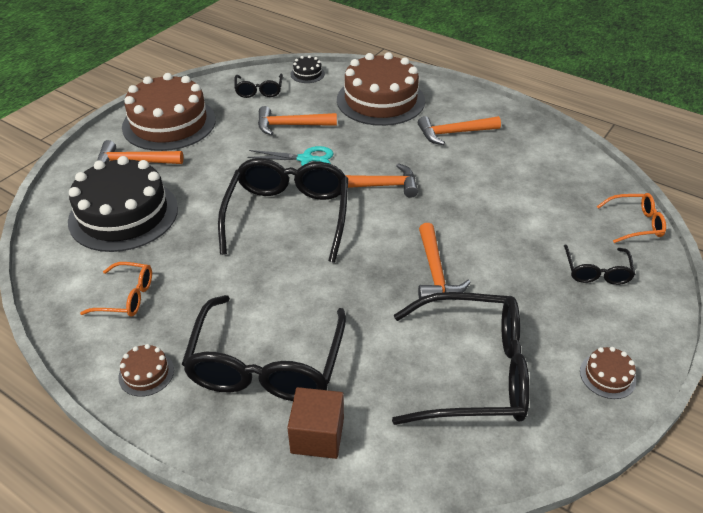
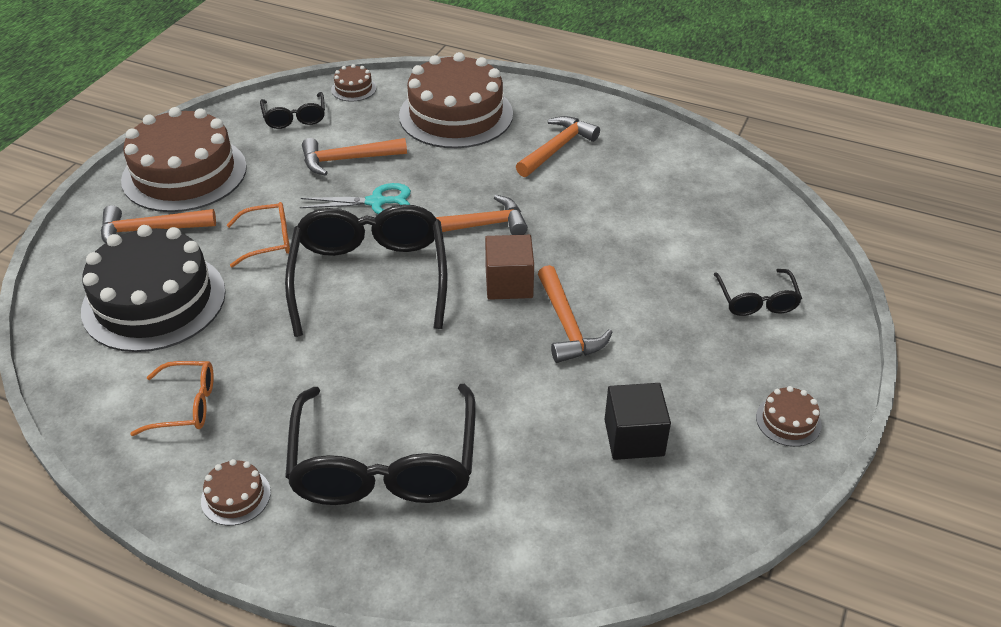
camera: 10 degrees left, 0 degrees up
brown cube [287,387,344,459] -> brown cube moved to [485,235,534,300]
black cake [290,55,325,83] -> brown cake [331,64,376,101]
black glasses [392,292,530,425] -> black cube [604,383,671,460]
orange hammer [418,116,501,145] -> orange hammer turned 150 degrees clockwise [516,116,600,177]
orange glasses [596,193,666,243] -> orange glasses moved to [227,202,290,267]

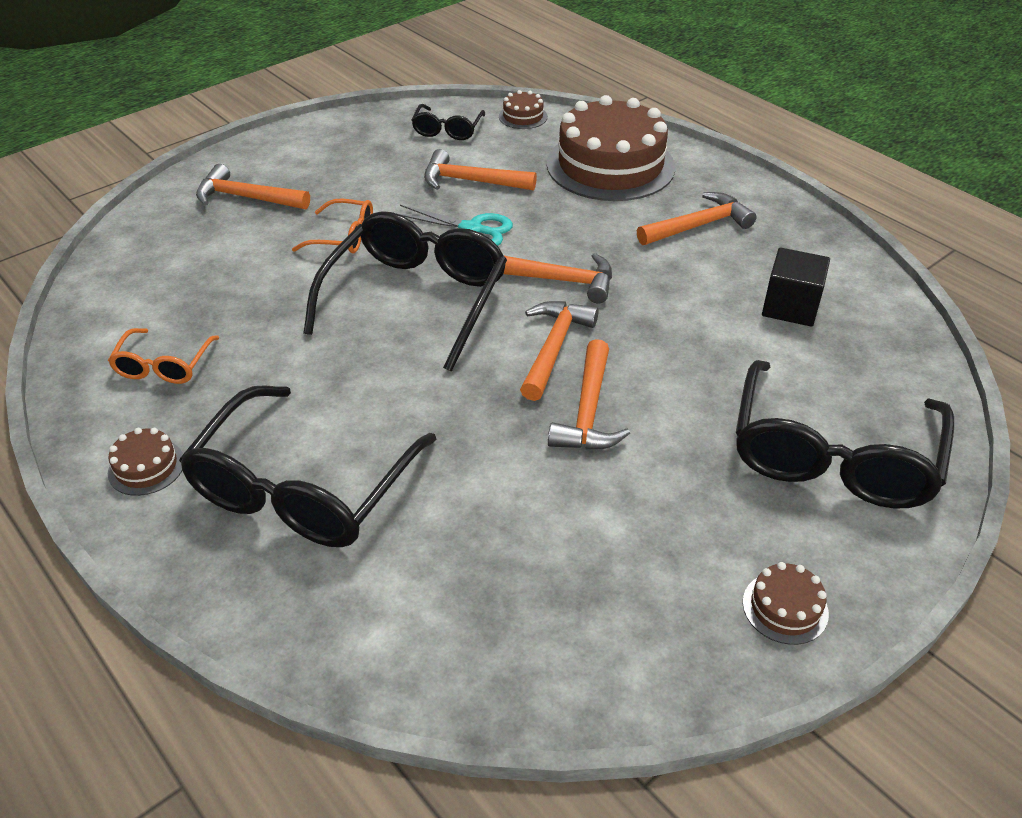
camera: 25 degrees right, 0 degrees up
black cake [81,225,226,352] -> none
brown cake [121,107,247,212] -> none
orange glasses [130,361,214,436] -> orange glasses turned 75 degrees clockwise [108,328,219,384]
brown cube [485,235,534,300] -> orange hammer [520,301,599,401]
black cube [604,383,671,460] -> black cube moved to [762,247,830,327]
black glasses [713,269,802,316] -> black glasses [736,360,954,508], size x2.04

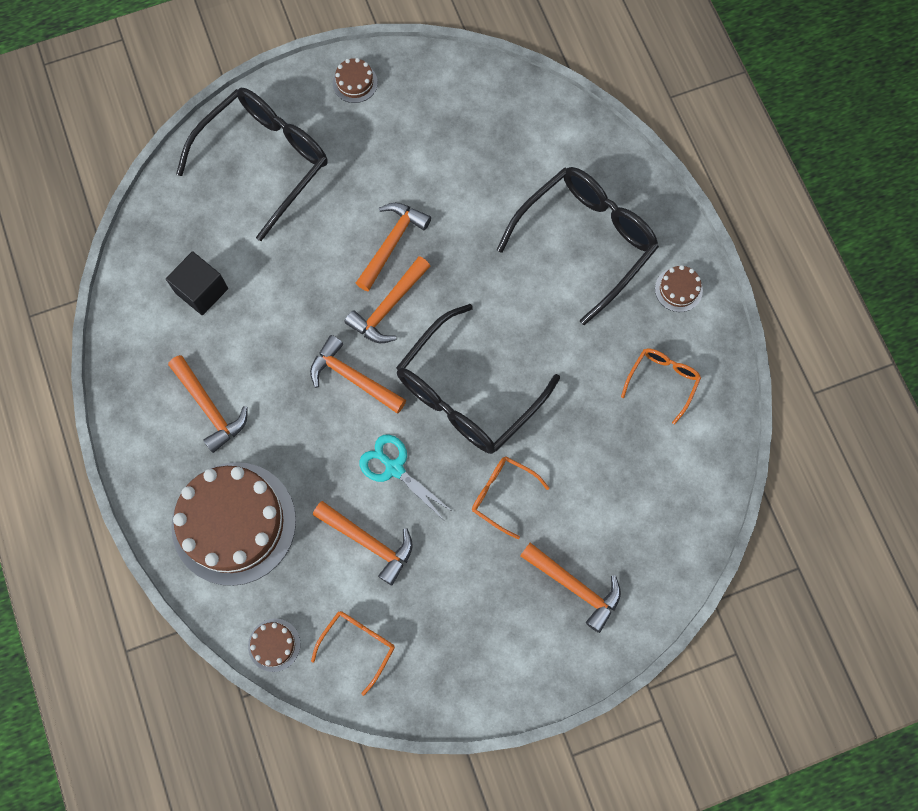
camera: 160 degrees left, 30 degrees up
black glasses [411,104,485,140] -> orange glasses [311,611,395,696]
orange hammer [637,192,757,245] -> orange hammer turned 120 degrees counterclockwise [168,355,248,453]

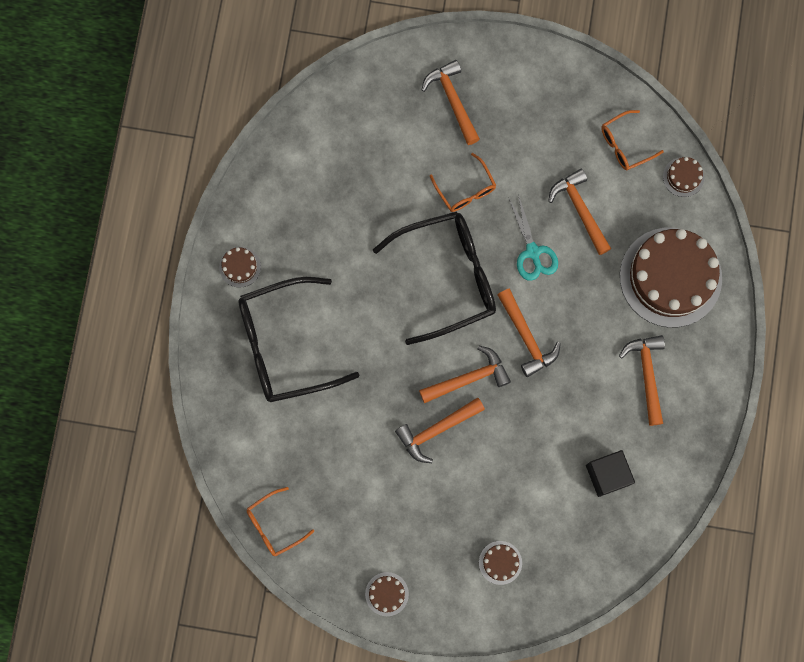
camera: 150 degrees left, 5 degrees up
black glasses [176,88,328,241] -> brown cake [479,541,522,585]
orange glasses [621,348,701,424] -> orange glasses moved to [247,487,314,557]

